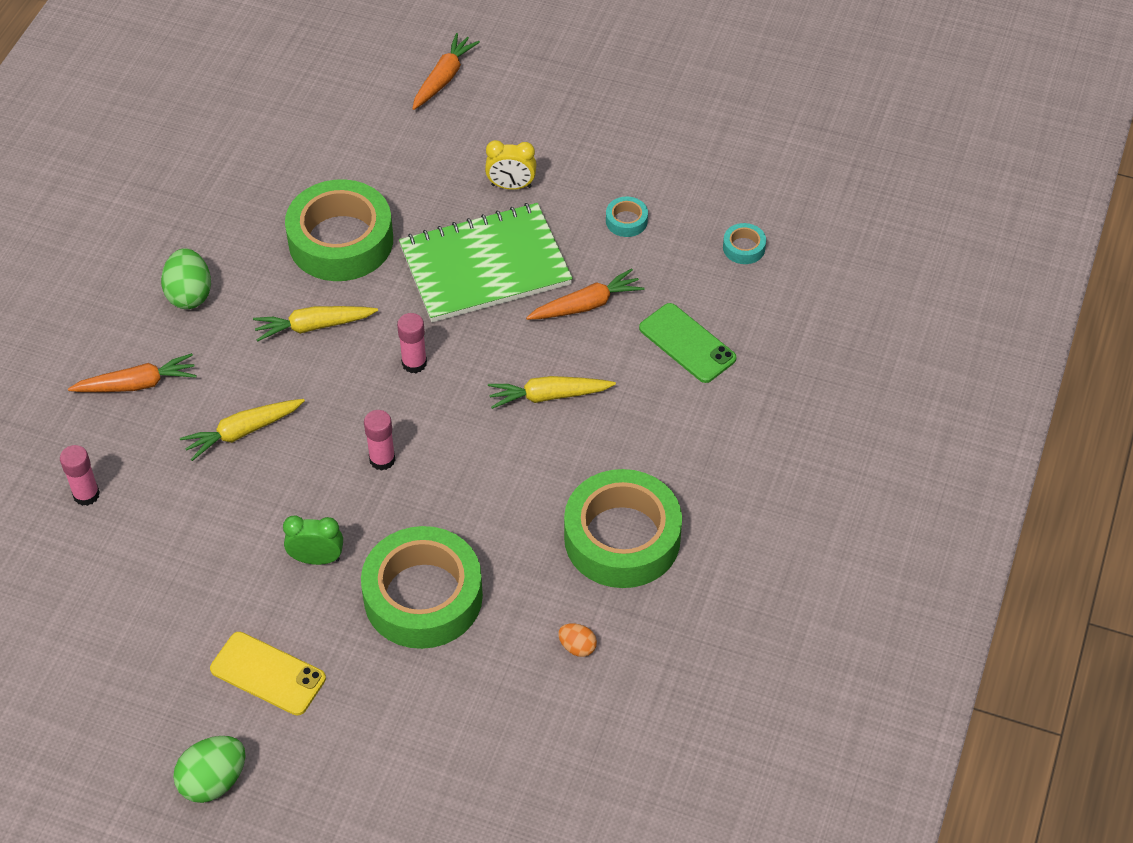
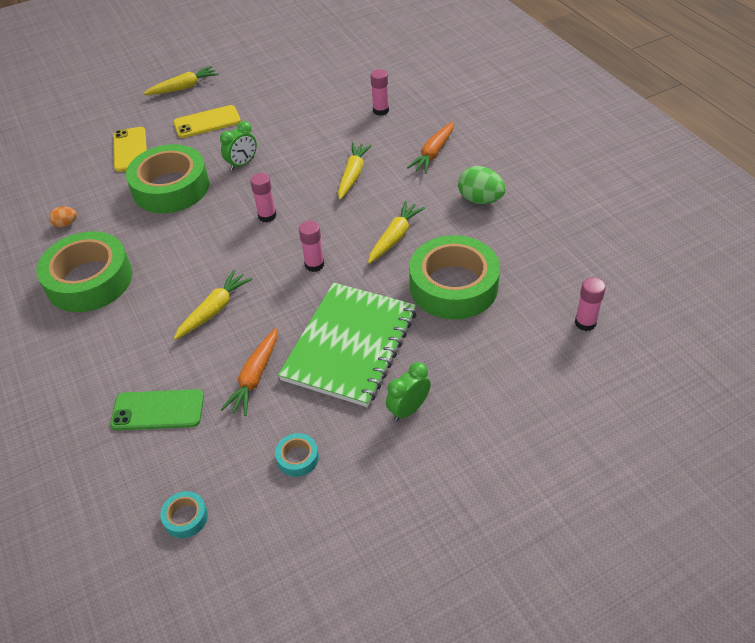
camera: 135 degrees right, 5 degrees down
green egg [173,736,246,803] -> yellow carrot [143,66,219,95]
orange carrot [412,33,480,110] -> none
yellow clock [485,140,537,190] -> green clock [386,362,431,421]
none -> yellow phone [113,127,147,172]
none -> pink glue stick [575,277,606,331]

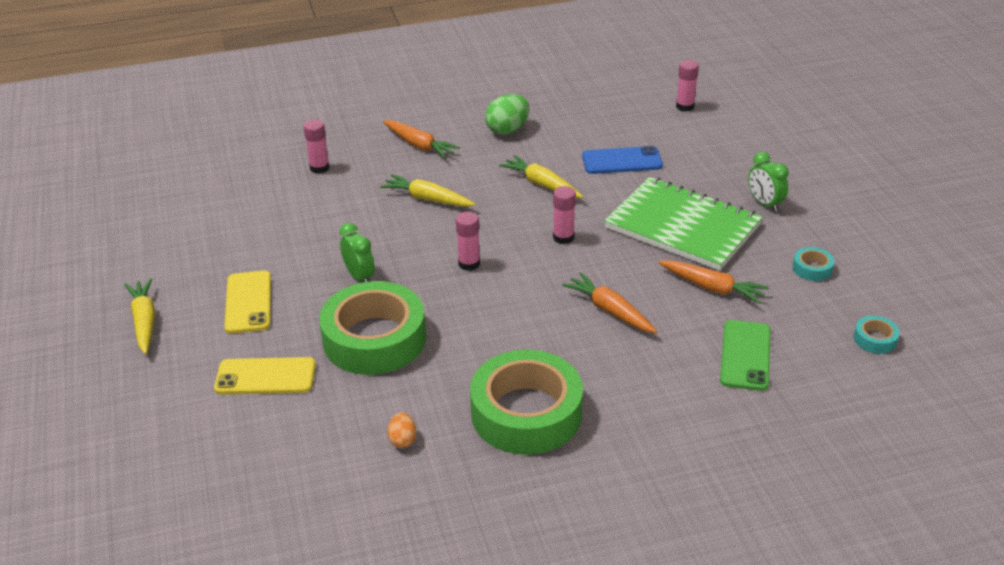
camera: 80 degrees left, 10 degrees down
yellow carrot [174,270,252,340] -> orange carrot [562,272,657,333]
green tape [409,235,500,320] -> blue phone [582,146,663,174]

